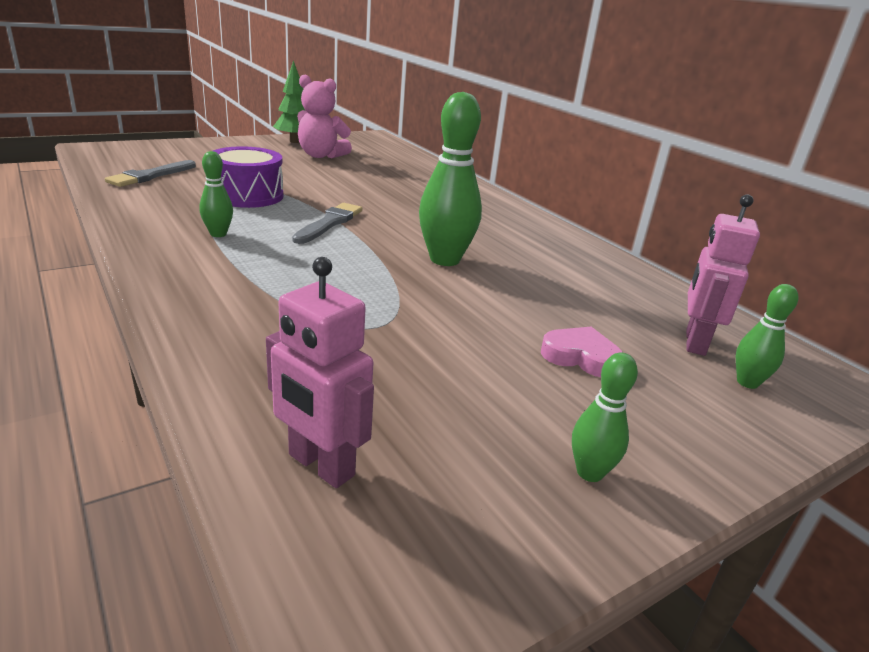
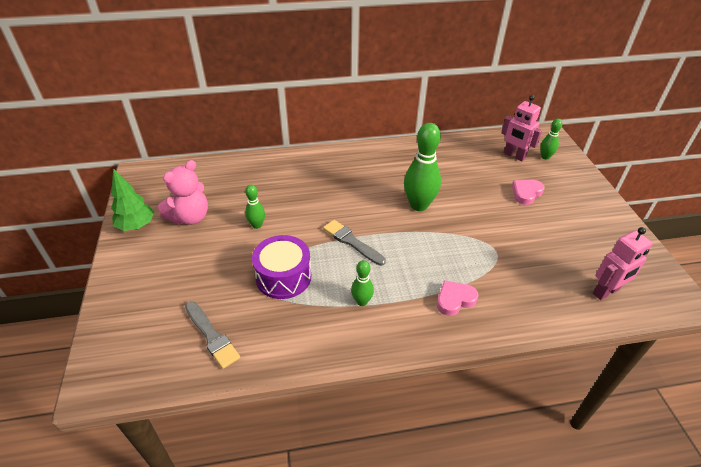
camera: 65 degrees left, 15 degrees up
green bowling pin [572,353,638,482] -> green bowling pin moved to [245,185,265,229]
none -> pink heart [437,280,478,316]

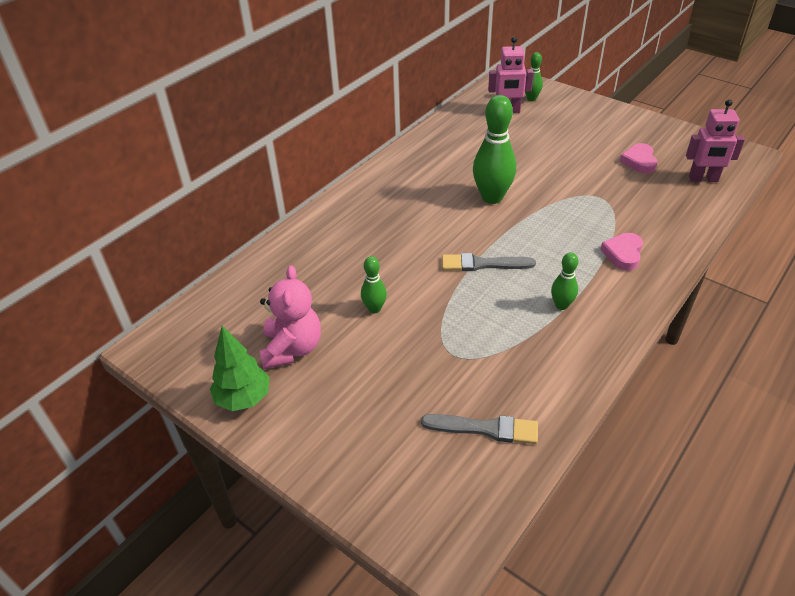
camera: 40 degrees left, 0 degrees up
purple drum [252,235,311,299] -> none
pink heart [512,180,545,205] -> pink heart moved to [620,143,657,174]
pink robot [593,227,653,300] -> pink robot turned 75 degrees clockwise [686,99,745,182]

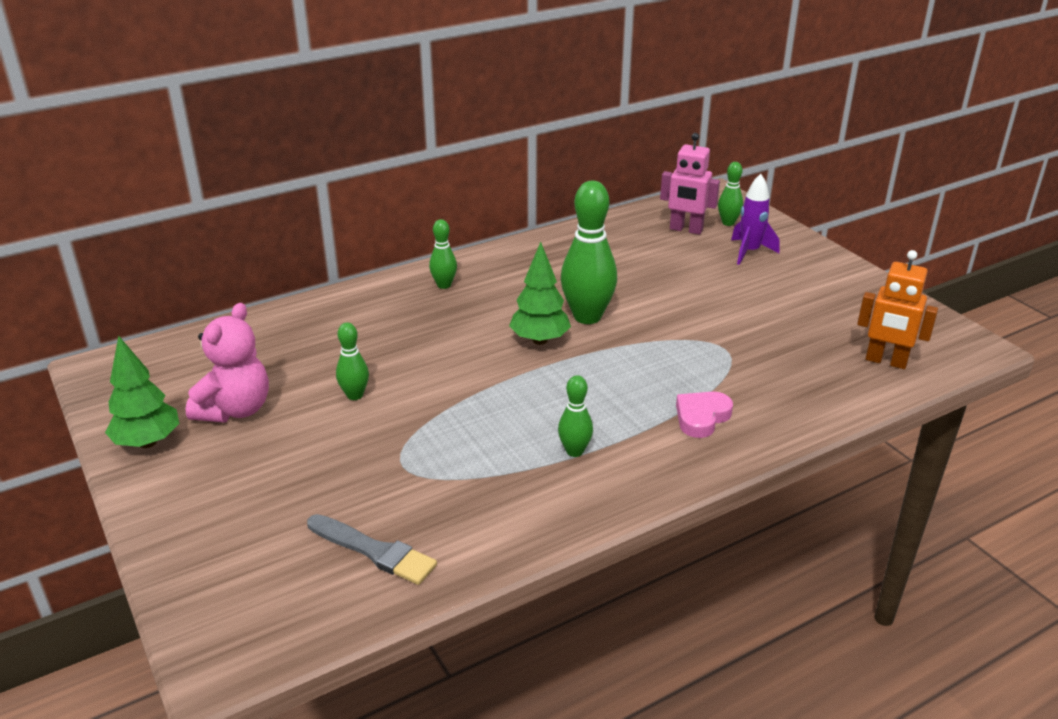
camera: 20 degrees right, 10 degrees down
grey brush [442,253,536,271] -> none
pink heart [620,143,657,174] -> none
pink robot [686,99,745,182] -> orange robot [857,250,938,369]
none -> green bowling pin [429,219,457,289]
none -> green tree [509,242,571,345]
none -> purple rocket [731,174,779,265]

